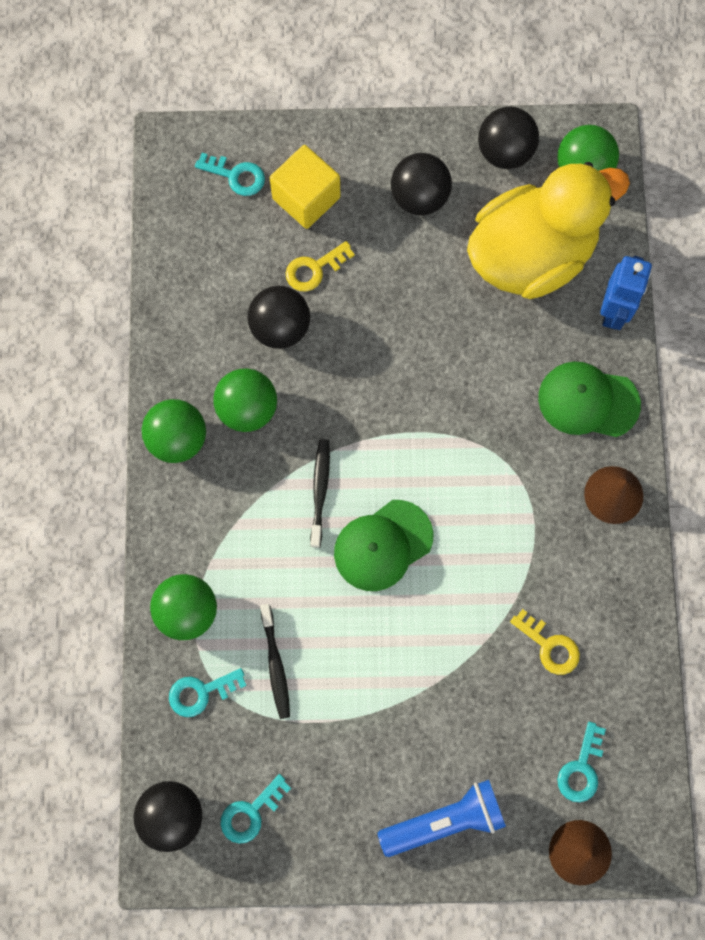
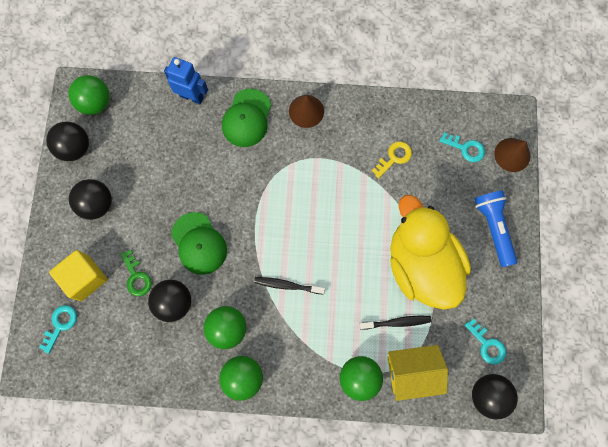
camera: 85 degrees left, 0 degrees up
turquoise key [169,668,247,717] -> yellow house [388,345,448,401]
yellow key [286,241,355,292] -> green key [120,250,152,296]
green cap [334,500,434,591] -> green cap moved to [171,212,227,275]
yellow duck [467,162,630,299] -> yellow duck moved to [390,195,471,310]

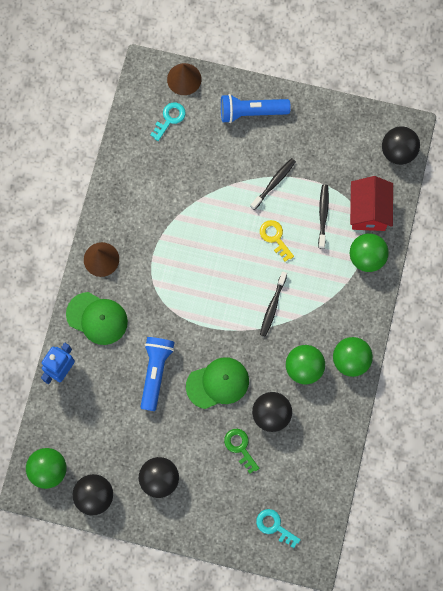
camera: 80 degrees left, 0 degrees up
yellow cube [49,250,107,301] -> none
green key [120,250,152,296] -> green key turned 105 degrees counterclockwise [224,429,259,474]
yellow key [372,141,412,178] -> yellow key moved to [260,220,294,262]
yellow house [388,345,448,401] -> red house [350,176,393,231]
yellow duck [390,195,471,310] -> black toothbrush [250,158,296,210]
turquoise key [465,318,506,365] -> none
none -> blue flashlight [141,337,175,411]

